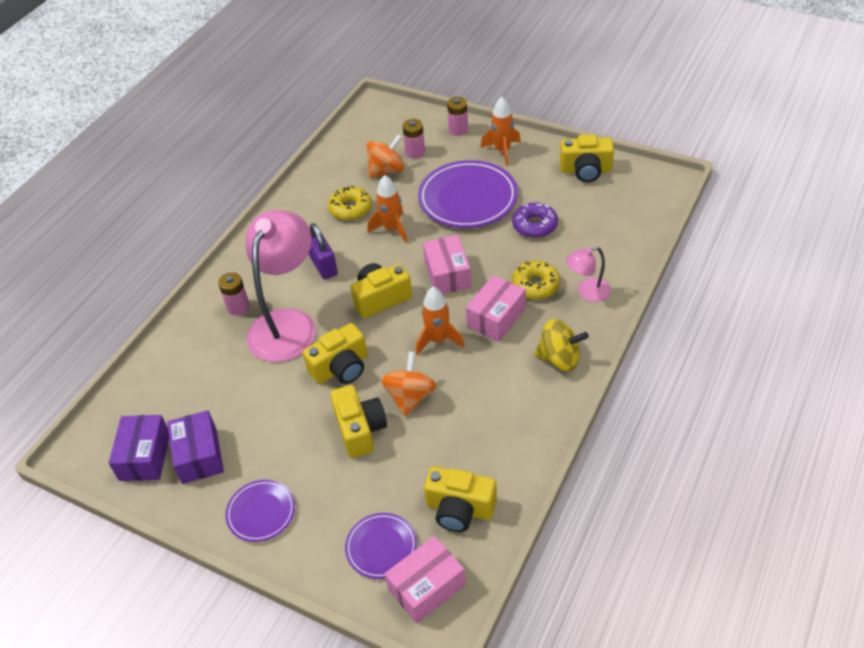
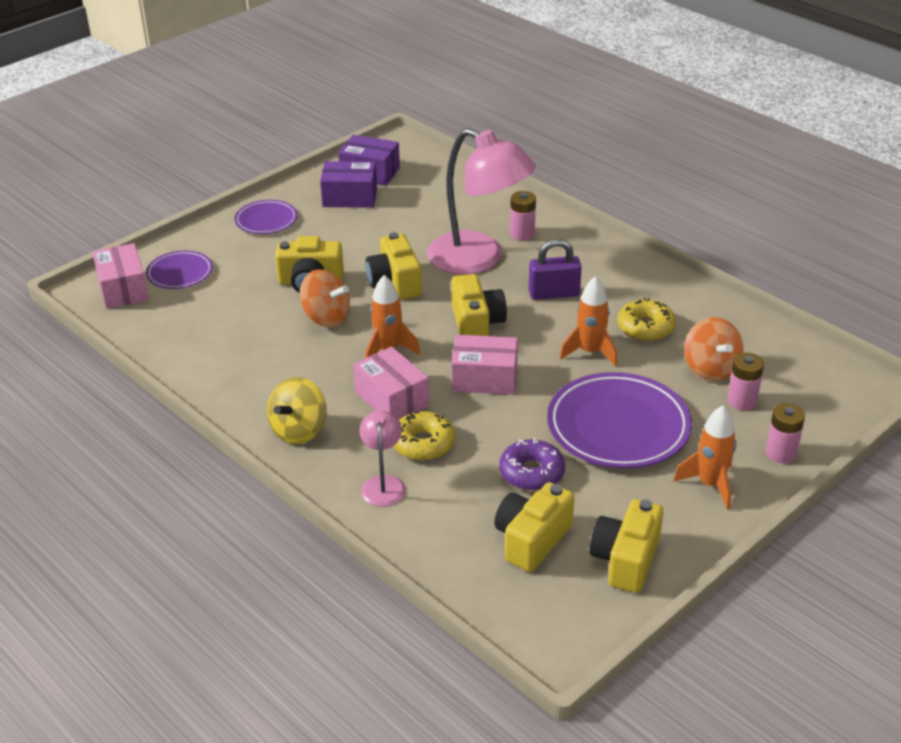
camera: 105 degrees right, 10 degrees down
yellow camera [424,466,497,532] -> yellow camera moved to [494,482,574,572]

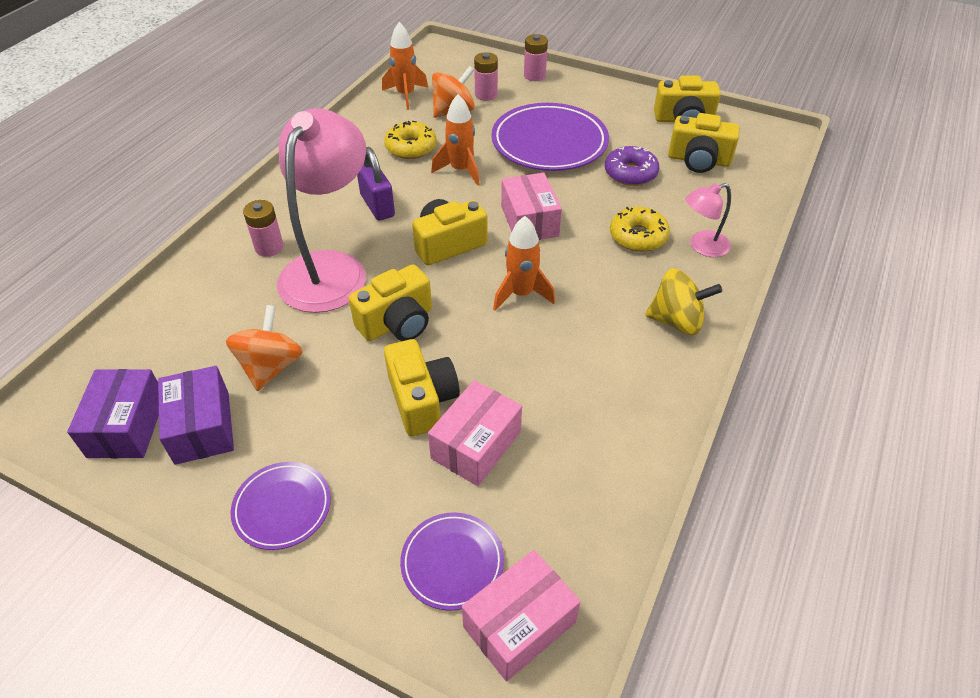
camera: 110 degrees left, 10 degrees up
orange spinning top [300,269,350,327] -> orange spinning top moved to [226,305,302,391]
pink box [353,347,429,420] -> pink box moved to [428,380,522,486]
orange rocket [674,406,737,510] -> orange rocket moved to [382,22,428,110]

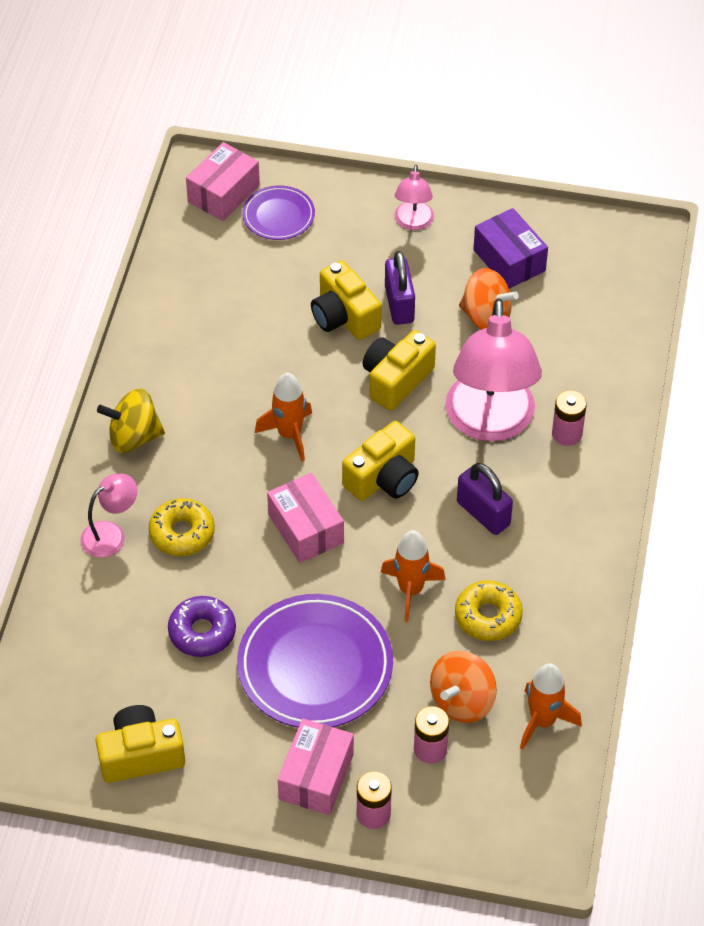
camera: 165 degrees right, 5 degrees up
purple box [67,369,159,458] -> none
orange spinning top [226,305,302,391] -> orange spinning top turned 60 degrees counterclockwise [459,268,519,330]
purple plate [231,462,331,550] -> pink lamp [394,165,434,230]
pink box [428,380,522,486] -> pink box moved to [278,719,354,815]
yellow camera [668,113,740,173] -> none
none -> purple padlock [385,251,415,325]

